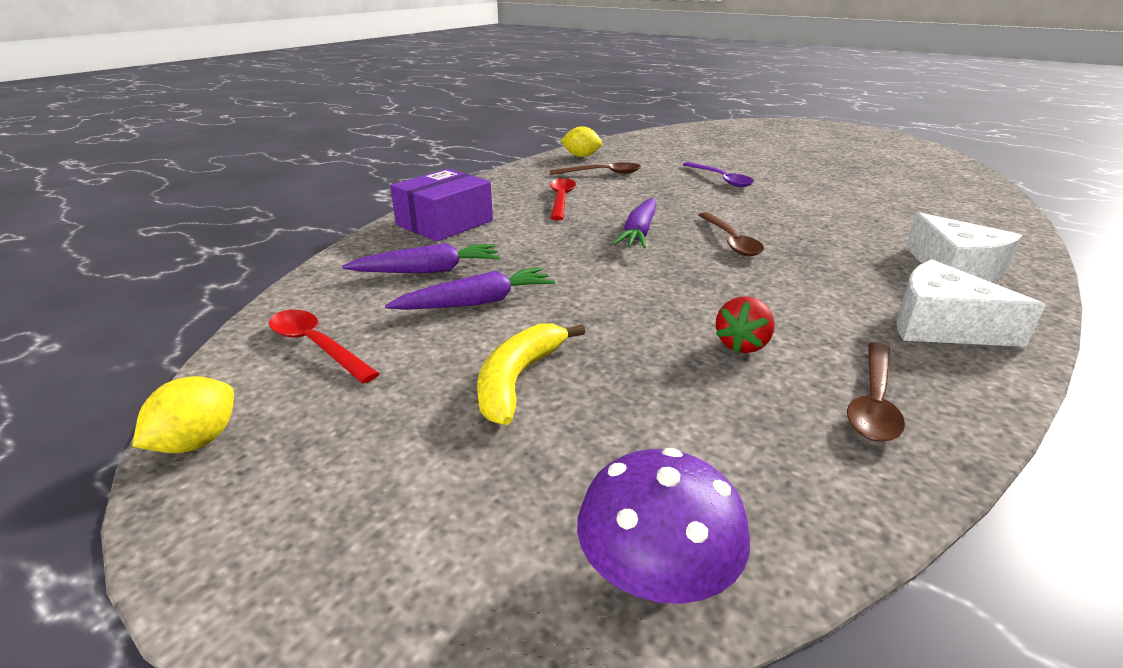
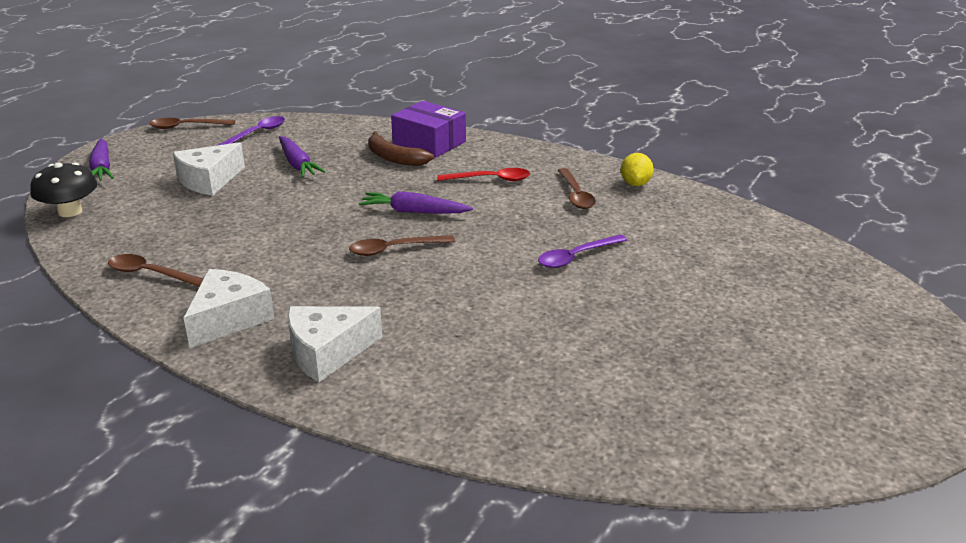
camera: 85 degrees right, 0 degrees up
yellow lemon [132,376,234,453] -> brown spoon [149,118,235,129]
red spoon [269,310,380,384] -> purple spoon [216,116,285,146]
purple carrot [342,243,500,273] -> purple carrot moved to [89,138,114,181]
yellow banana [477,323,585,425] -> white cheese [173,142,245,196]
purple mushroom [577,448,750,604] -> black mushroom [30,162,97,217]
red strawberry [716,296,775,353] -> none
none -> brown banana [368,132,434,166]

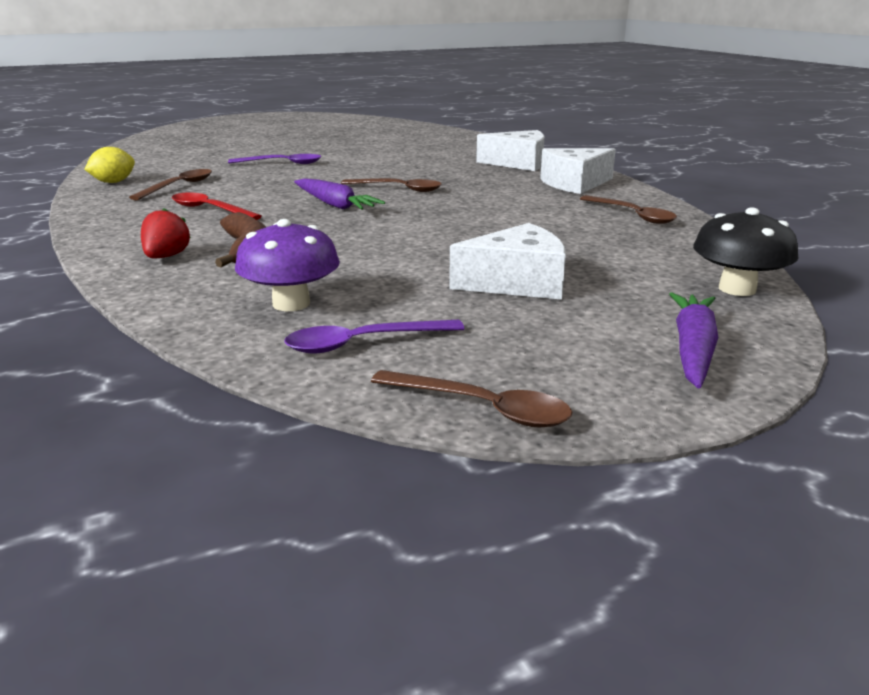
camera: 145 degrees left, 5 degrees down
purple carrot [279,136,325,177] -> none
purple box [391,101,466,158] -> red strawberry [141,208,191,259]
none -> purple mushroom [235,219,340,311]

